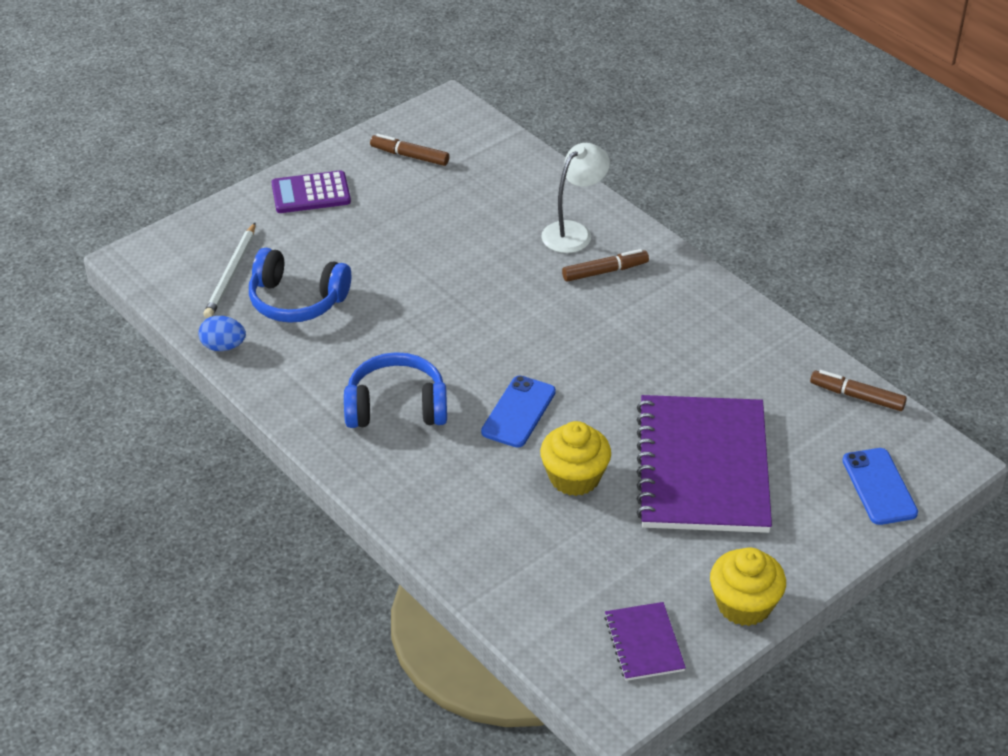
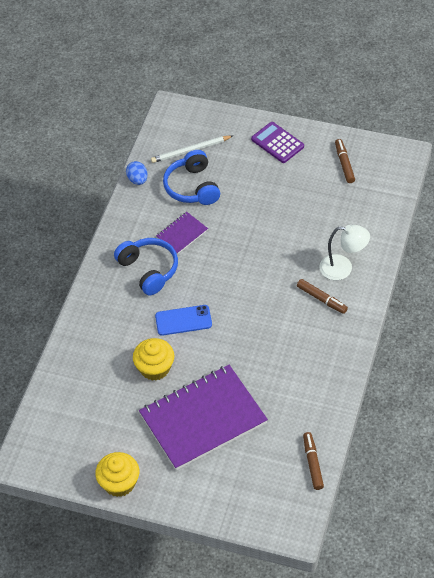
camera: 60 degrees right, 10 degrees up
purple notebook [604,602,686,681] -> purple notebook moved to [156,212,208,254]
blue phone [842,448,918,525] -> none

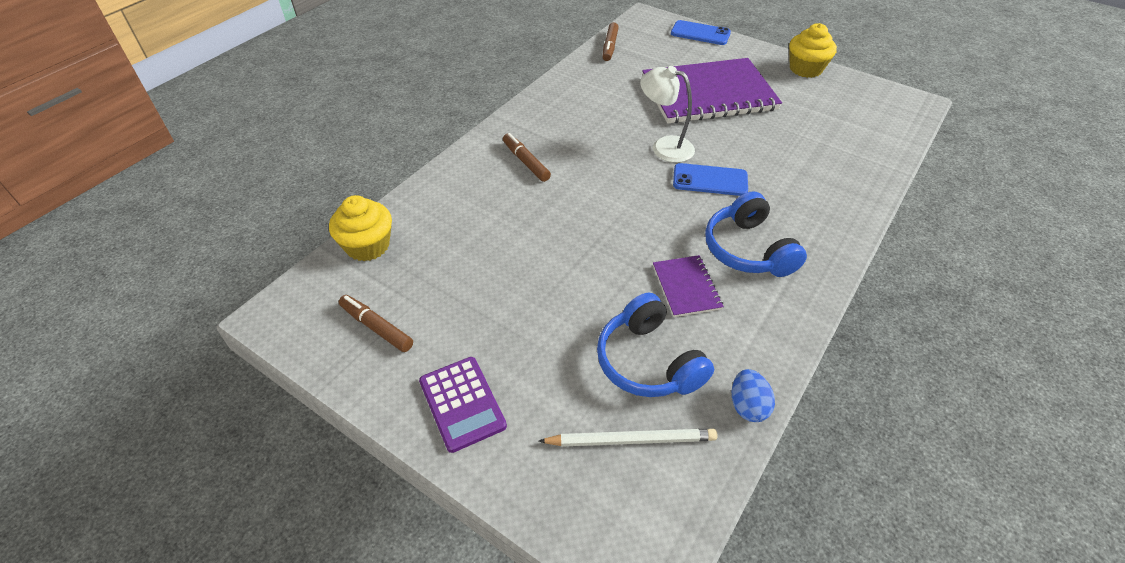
camera: 165 degrees left, 5 degrees down
yellow cupcake [133,338,175,381] -> yellow cupcake moved to [329,195,392,261]
purple notebook [156,212,208,254] -> purple notebook turned 75 degrees counterclockwise [653,255,724,317]
blue headphones [163,150,220,205] -> blue headphones turned 150 degrees clockwise [597,293,714,397]
white lamp [320,225,370,280] -> white lamp moved to [640,66,695,163]
brown marker [335,139,355,183] -> brown marker turned 120 degrees clockwise [339,295,413,352]
none -> blue phone [671,20,731,45]

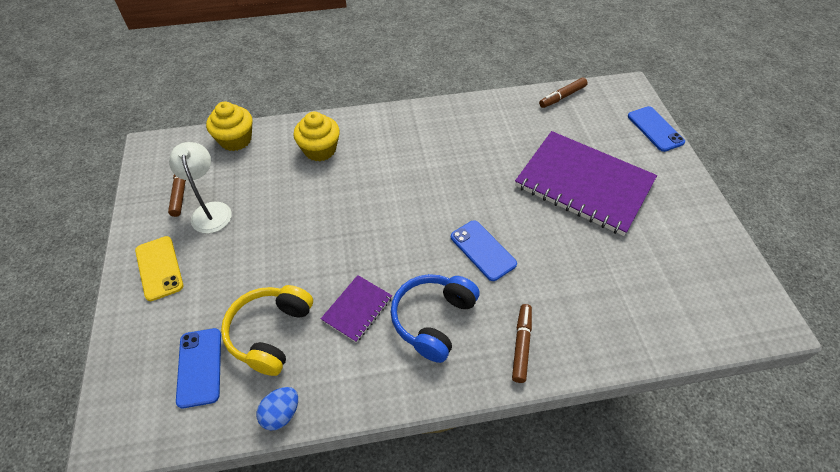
camera: 45 degrees right, 5 degrees up
purple calculator [419,357,507,453] -> yellow phone [135,236,183,301]
brown marker [503,133,551,182] -> brown marker moved to [512,304,532,383]
white pencil [539,429,718,447] -> blue phone [176,328,221,408]
blue headphones [597,293,714,397] -> yellow headphones [221,285,313,376]
white lamp [640,66,695,163] -> white lamp moved to [169,142,232,233]
yellow cupcake [789,23,837,78] -> yellow cupcake moved to [293,112,340,161]

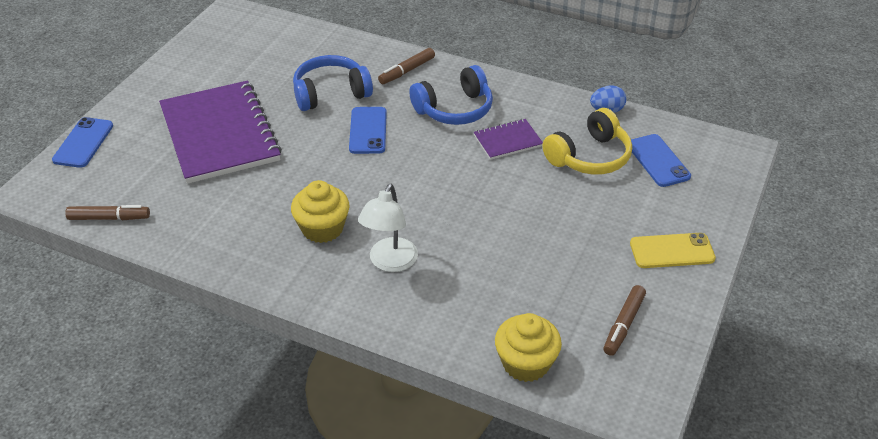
camera: 145 degrees left, 10 degrees down
yellow phone [135,236,183,301] -> yellow phone turned 75 degrees clockwise [630,233,716,268]
white lamp [169,142,232,233] -> white lamp moved to [358,184,418,272]
blue phone [176,328,221,408] -> blue phone turned 45 degrees counterclockwise [631,134,691,187]
yellow cupcake [293,112,340,161] -> yellow cupcake moved to [291,180,350,243]
none -> blue headphones [293,55,373,111]

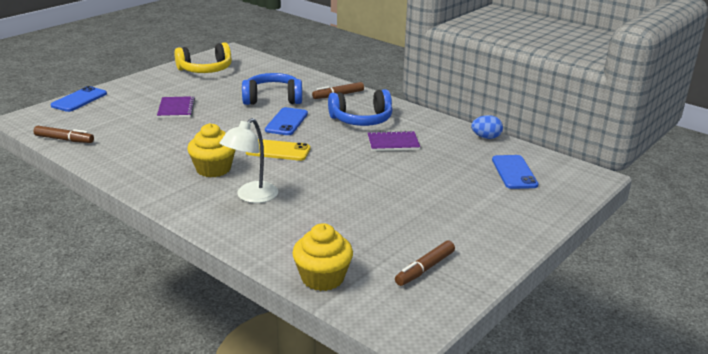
camera: 15 degrees right, 15 degrees down
purple notebook [159,81,282,184] -> purple notebook [157,96,195,118], size x0.45
yellow headphones [542,108,632,175] -> yellow headphones moved to [174,42,232,73]
yellow phone [630,233,716,268] -> yellow phone moved to [246,139,310,161]

